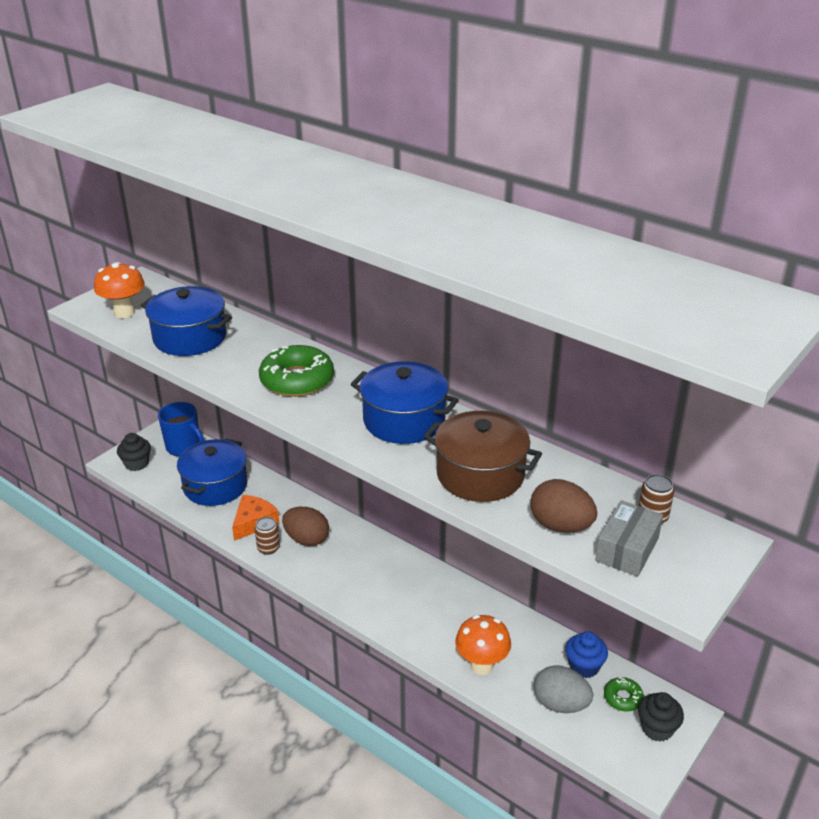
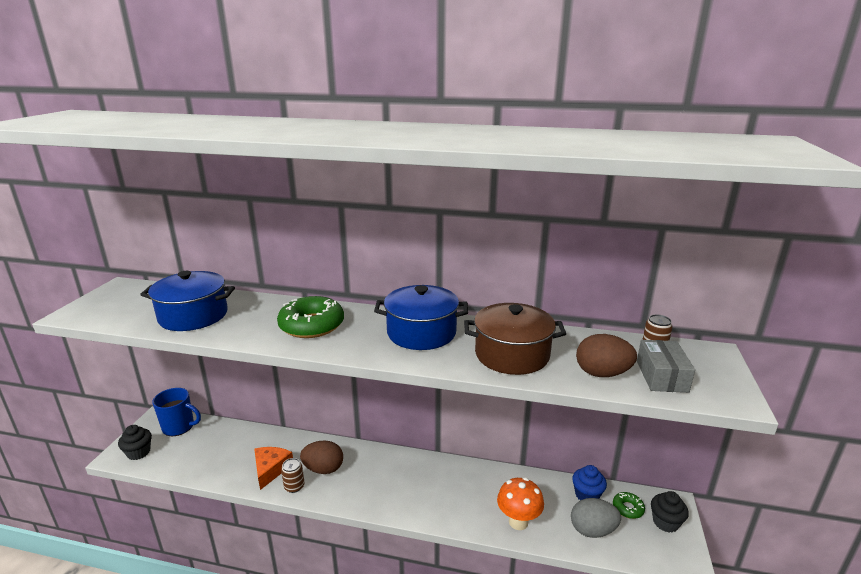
camera: 25 degrees left, 10 degrees down
orange mushroom [94,262,145,318] -> none
blue pot [177,438,247,506] -> none

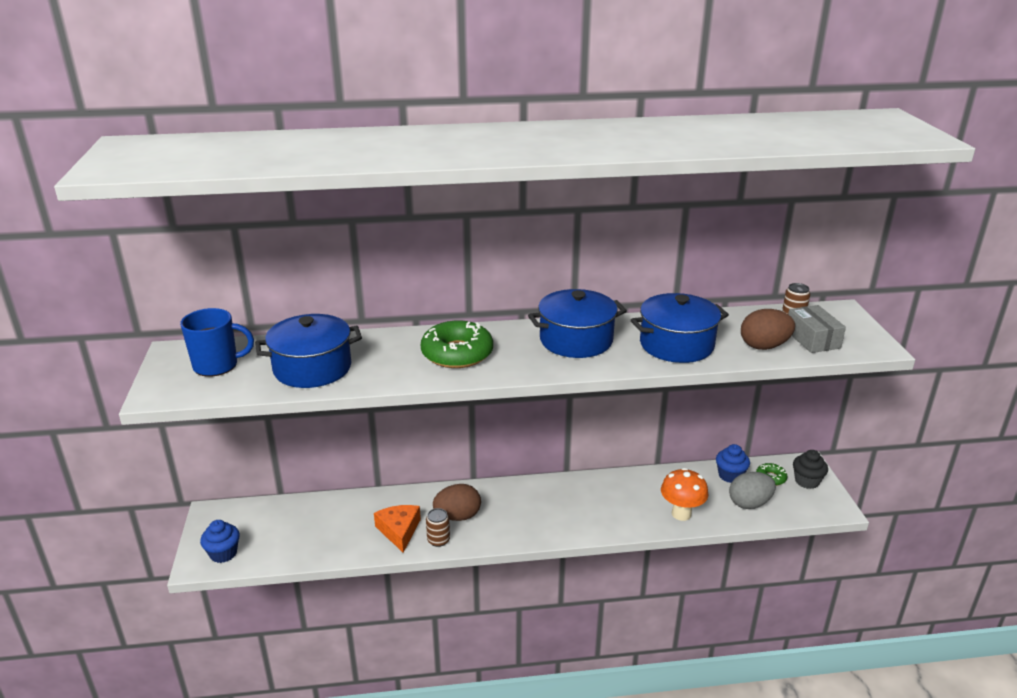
camera: 20 degrees left, 5 degrees up
black cupcake [118,425,152,460] -> blue cupcake [200,520,240,563]
blue mug [152,388,201,436] -> blue mug moved to [180,308,254,377]
brown pot [464,303,566,375] -> blue pot [631,293,729,363]

